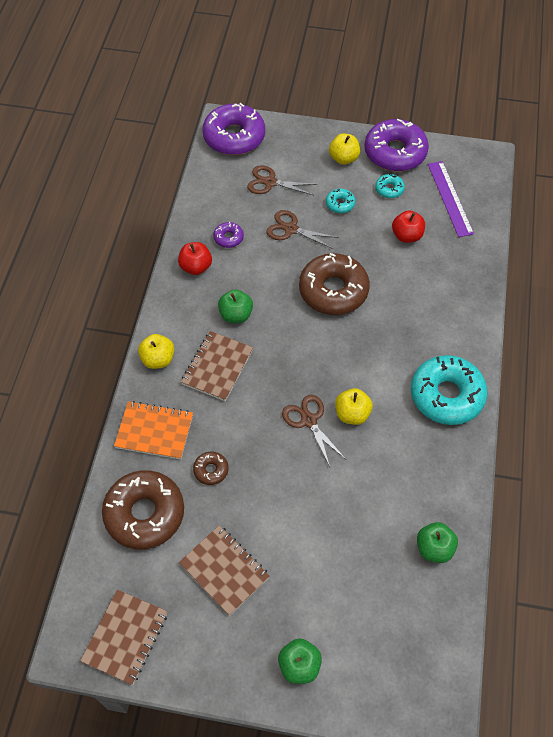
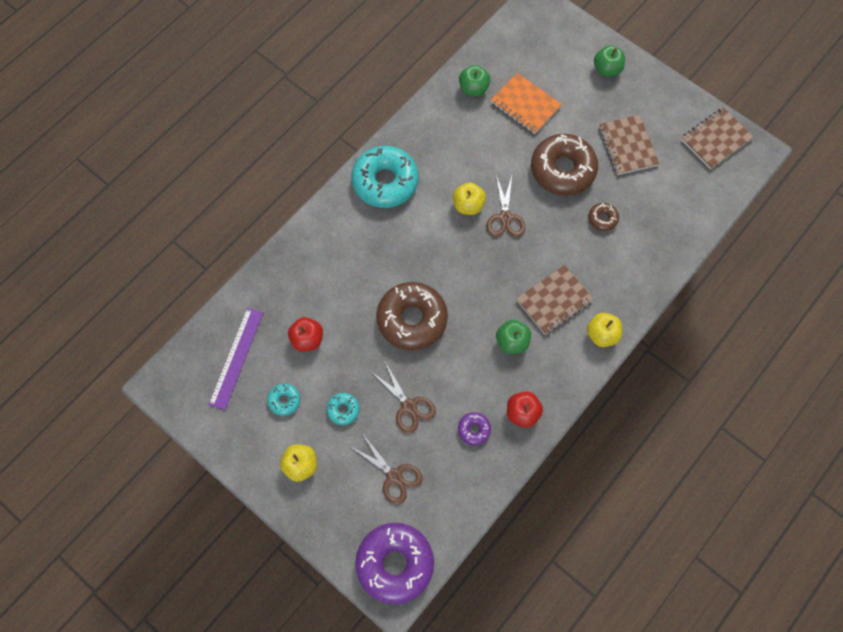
camera: 150 degrees left, 10 degrees up
brown donut [102,470,184,549] -> brown donut moved to [531,134,598,196]
orange notebook [114,401,193,460] -> orange notebook moved to [491,73,562,134]
purple donut [364,119,429,172] -> none

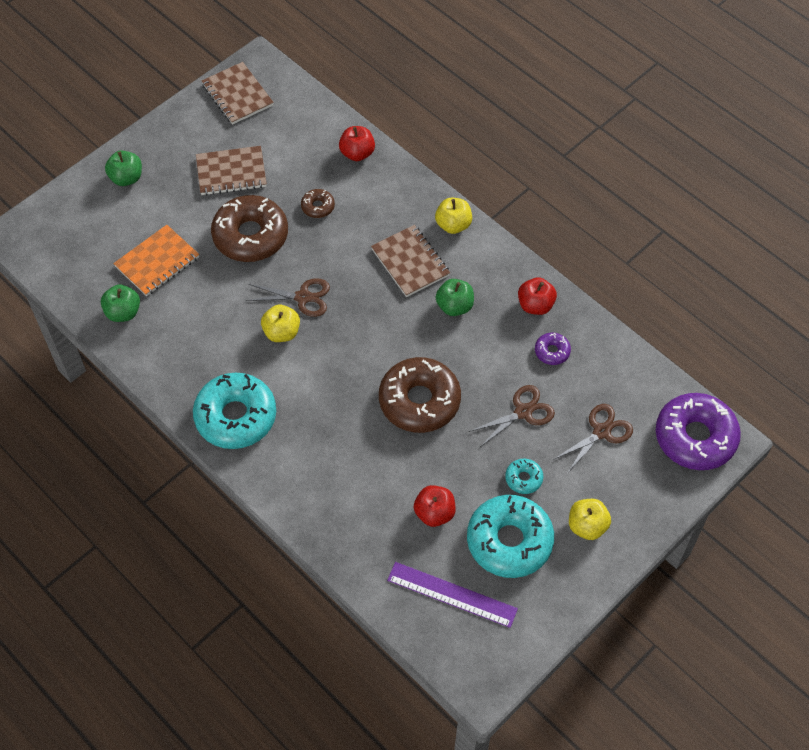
camera: 85 degrees left, 10 degrees down
turquoise donut [267,384,300,416] -> turquoise donut [467,495,554,578], size x2.23
none -> red apple [339,126,375,161]

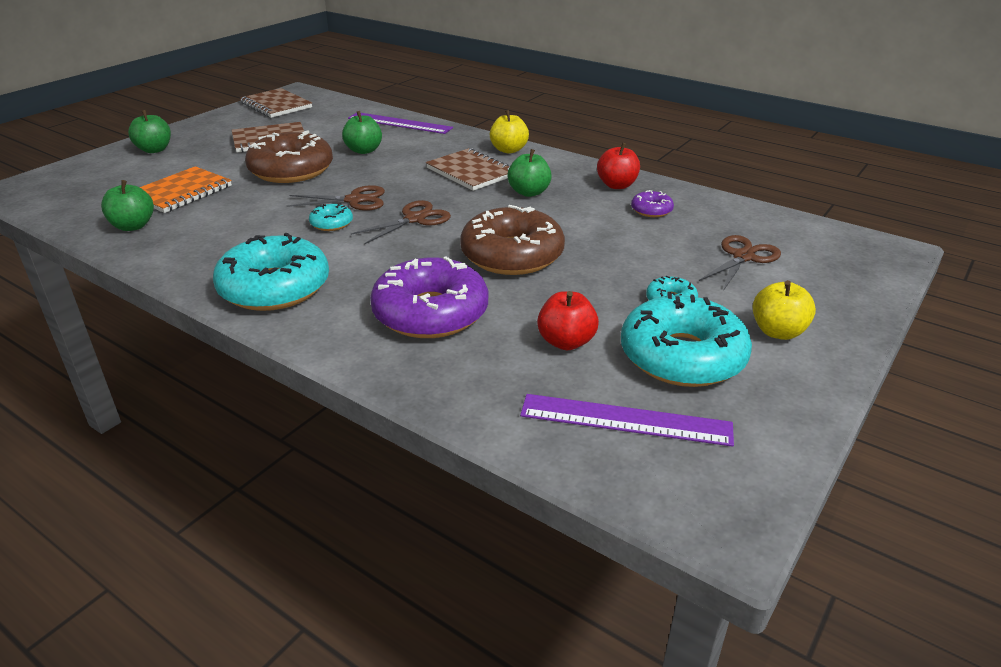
camera: 10 degrees left, 25 degrees down
yellow apple [261,305,300,342] -> turquoise donut [309,203,353,231]
brown donut [301,189,335,218] -> green apple [342,111,382,154]
red apple [339,126,375,161] -> purple ruler [348,113,453,134]
brown scissors [469,385,555,447] -> brown scissors moved to [351,200,451,244]
purple donut [655,393,741,470] -> purple donut moved to [370,256,488,338]

